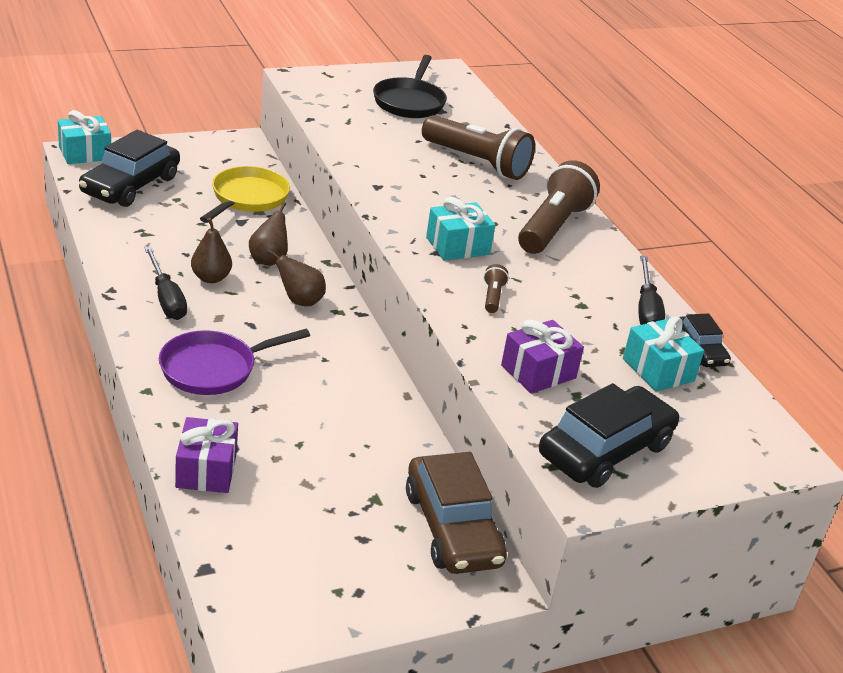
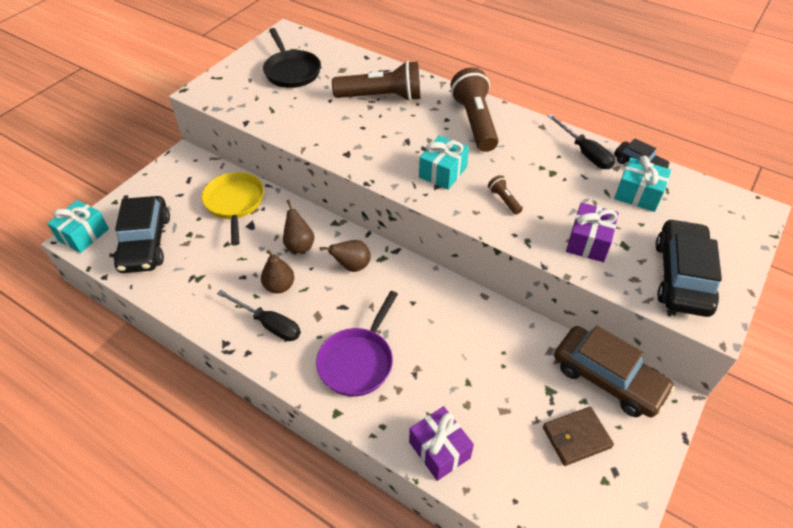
camera: 30 degrees left, 15 degrees up
none -> brown wallet [543,407,614,466]

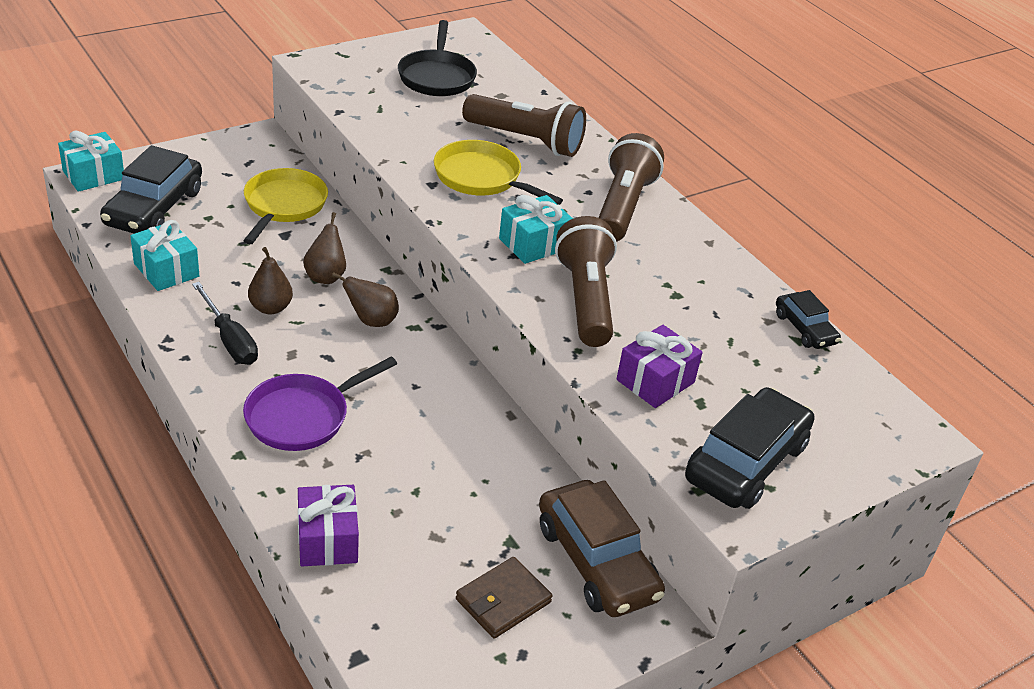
camera: 20 degrees right, 10 degrees down
brown flashlight [488,175,522,215] -> brown flashlight [555,216,617,347], size x2.35
brown wallet [543,407,614,466] -> brown wallet turned 45 degrees counterclockwise [456,557,553,639]
black screwdriver [548,114,615,169] -> none
turquoise gift [614,156,671,212] -> turquoise gift moved to [130,220,199,291]
none -> yellow pan [434,140,563,205]

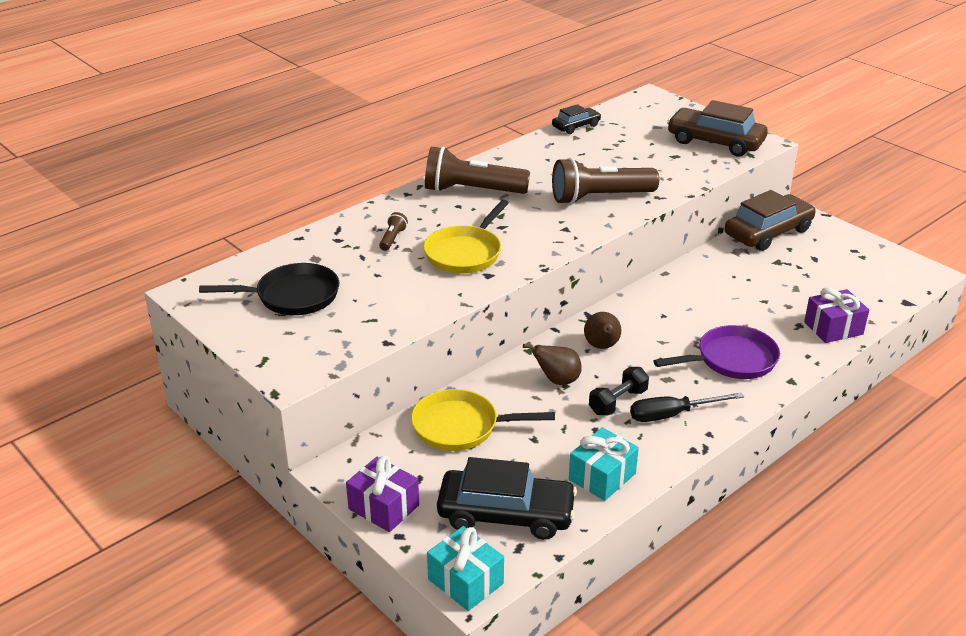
camera: 95 degrees left, 5 degrees down
black screwdriver [192,282,258,365] -> black screwdriver turned 150 degrees counterclockwise [630,392,744,422]
purple pan [243,357,397,451] -> purple pan turned 60 degrees counterclockwise [654,325,780,379]
brown pear [248,247,293,314] -> black dumbbell [589,367,649,416]
brown wallet [456,557,553,639] -> none
brown flashlight [462,94,586,157] -> brown flashlight [379,212,408,251], size x0.42
turquoise gift [499,195,573,264] -> none
purple gift [616,325,703,408] -> purple gift moved to [346,456,419,532]
black car [685,387,814,509] -> brown car [667,100,768,157]

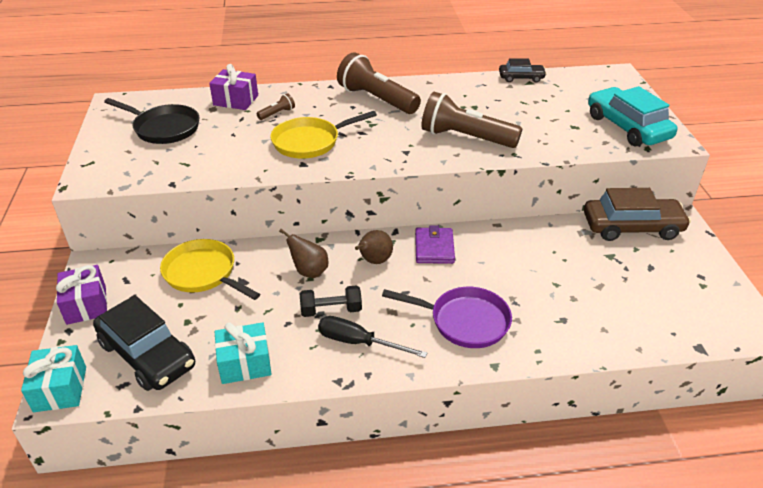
camera: 35 degrees right, 5 degrees up
brown car [667,100,768,157] -> turquoise car [588,86,677,146]
purple gift [804,287,869,343] -> purple gift moved to [209,64,258,110]
none -> purple wallet [415,226,455,264]

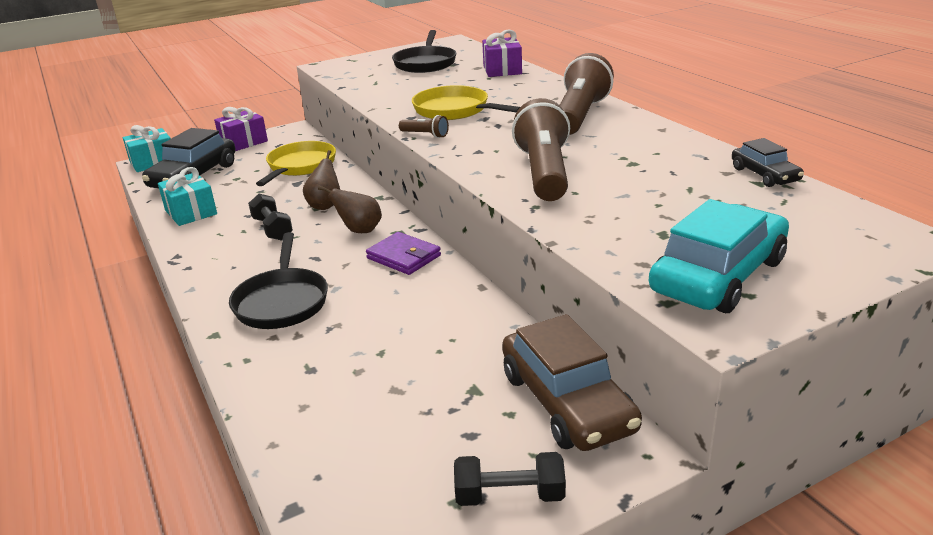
camera: 70 degrees right, 10 degrees down
brown flashlight [257,93,295,120] -> brown flashlight moved to [399,115,449,138]
black screwdriver [318,316,427,358] -> none
purple pan [382,287,512,348] -> black pan [229,232,328,329]
purple wallet [415,226,455,264] -> purple wallet turned 60 degrees clockwise [366,232,441,275]
none -> black dumbbell [454,452,566,506]

